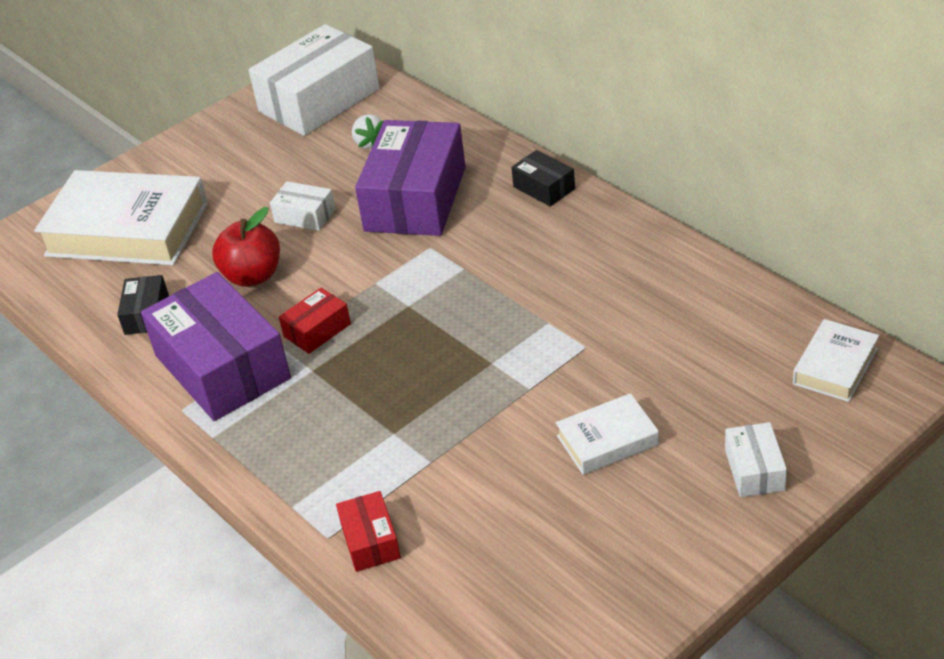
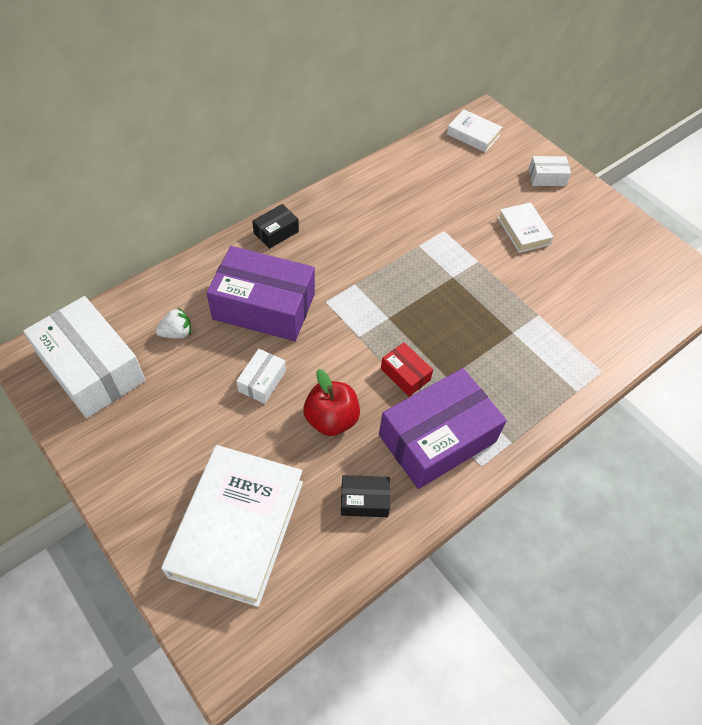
camera: 95 degrees left, 15 degrees up
red box [336,491,401,572] -> none

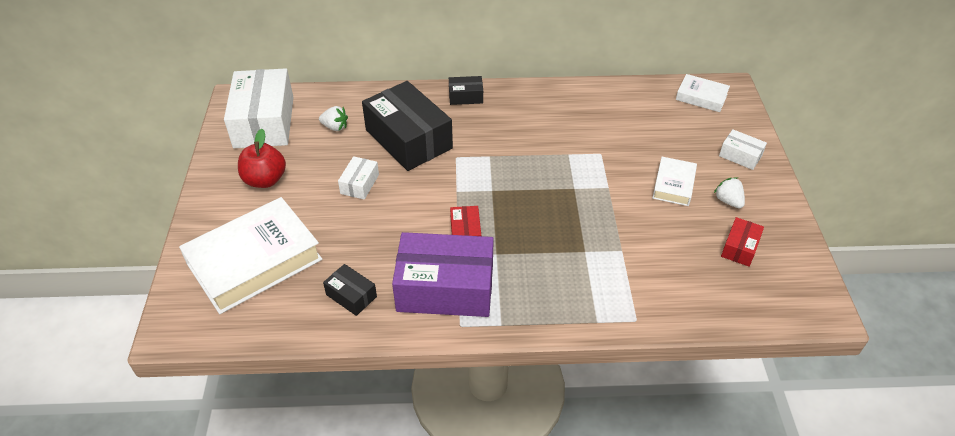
camera: 40 degrees right, 10 degrees down
purple box [207,246,315,341] -> black box [362,81,453,171]
white box [236,349,286,404] -> white box turned 45 degrees counterclockwise [338,156,379,200]
red apple [303,369,360,436] -> red apple moved to [238,129,286,188]
white book [447,110,502,152] -> white book turned 45 degrees counterclockwise [676,74,730,112]
none -> white strawberry [714,177,745,208]
none -> red box [721,217,764,267]

